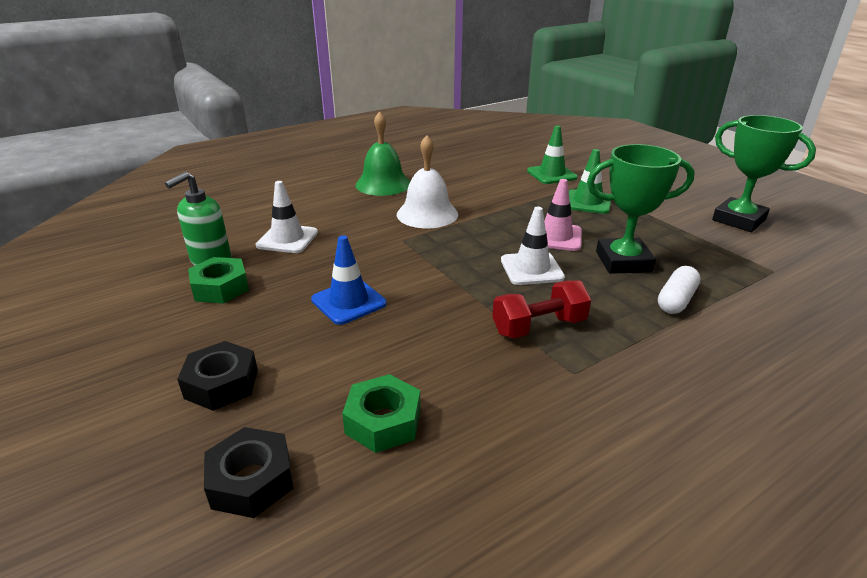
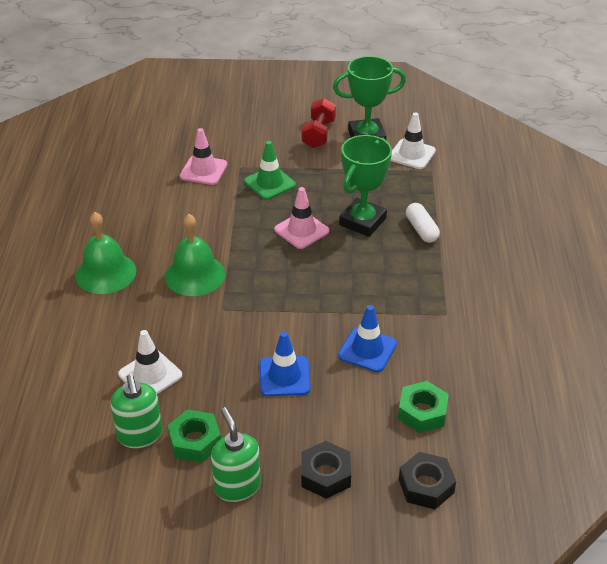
camera: 55 degrees left, 10 degrees up
white bell [397,135,458,228] -> green bell [165,214,225,296]
red dumbbell [492,280,591,338] -> red dumbbell moved to [302,98,336,148]
white traffic cone [501,207,565,285] -> white traffic cone moved to [391,112,436,169]
green traffic cone [527,125,578,184] -> pink traffic cone [180,128,227,185]
none -> green soap dispenser [211,407,261,502]
none -> blue traffic cone [338,305,397,372]

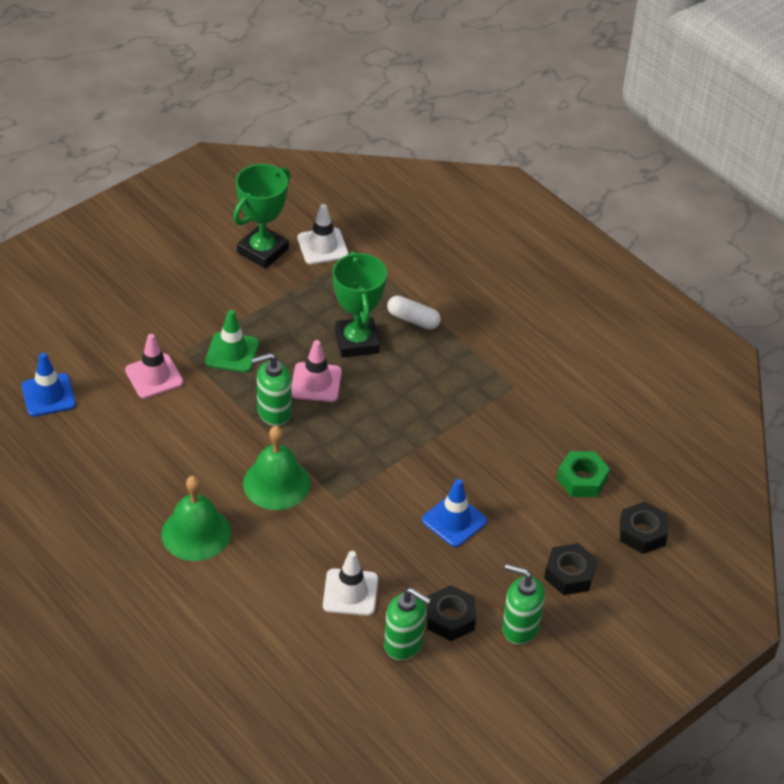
camera: 45 degrees left, 5 degrees up
green nut [167,409,221,463] -> black nut [427,585,476,641]
red dumbbell [302,98,336,148] -> none
blue traffic cone [338,305,397,372] -> blue traffic cone moved to [22,353,76,417]
none -> green soap dispenser [251,353,292,426]

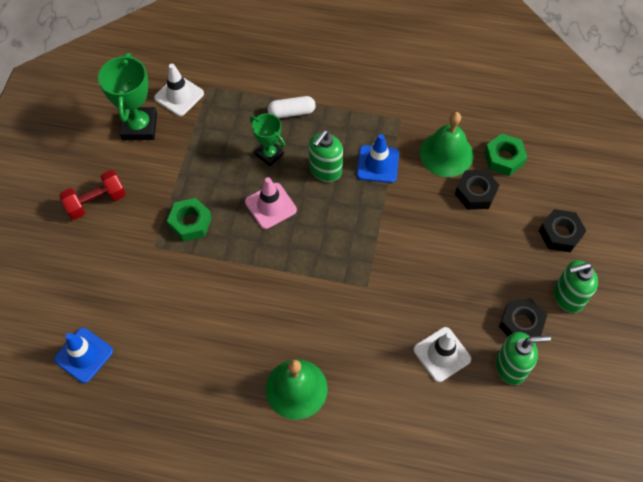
camera: 35 degrees left, 15 degrees up
pink traffic cone [125,334,184,399] -> none
green traffic cone [205,310,259,372] -> green nut [167,198,212,242]
green bell [243,426,311,510] -> green bell moved to [420,112,473,177]
green soap dispenser [251,353,292,426] -> green soap dispenser moved to [309,130,343,182]
green trophy [332,251,387,357] -> green trophy [250,113,285,166], size x0.61
blue traffic cone [422,479,487,547] -> blue traffic cone moved to [357,134,399,183]
black nut [620,502,668,554] -> black nut moved to [455,170,499,210]
none -> red dumbbell [59,170,126,220]

